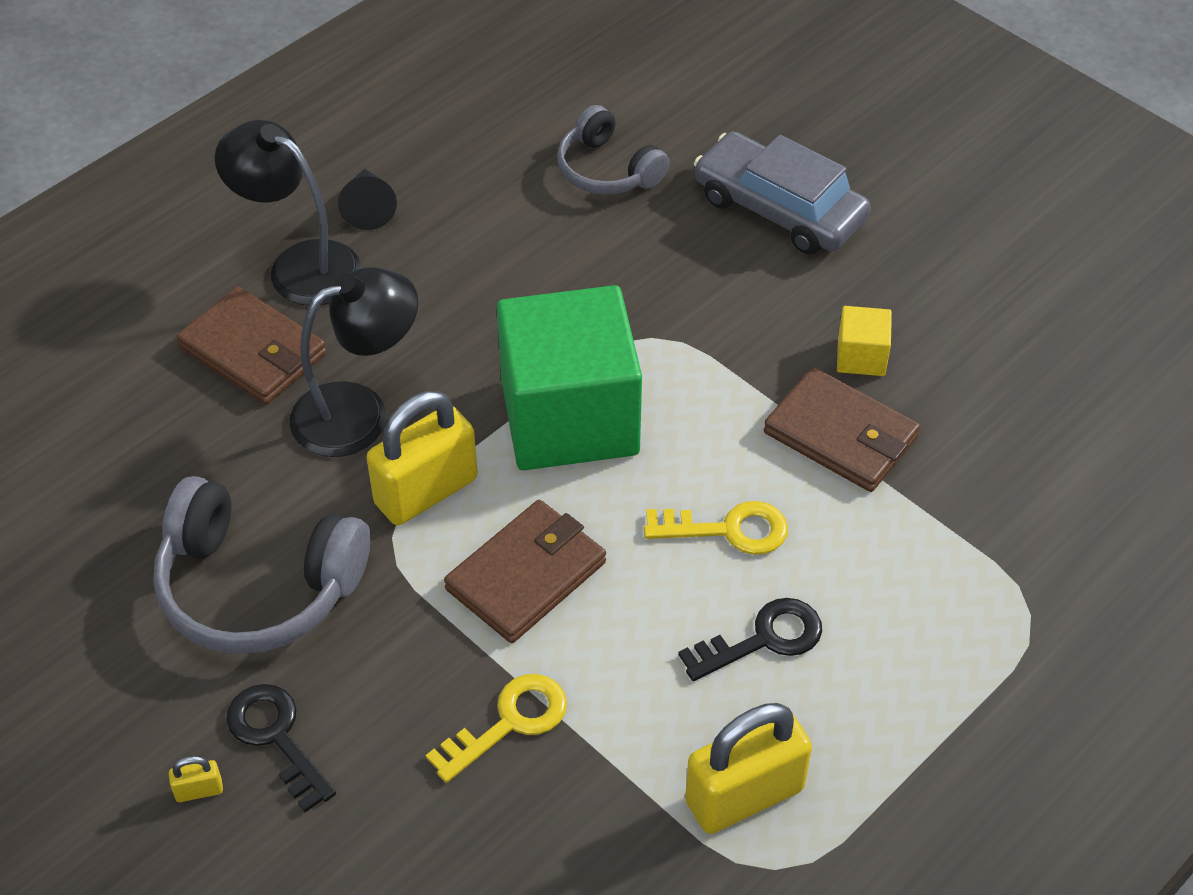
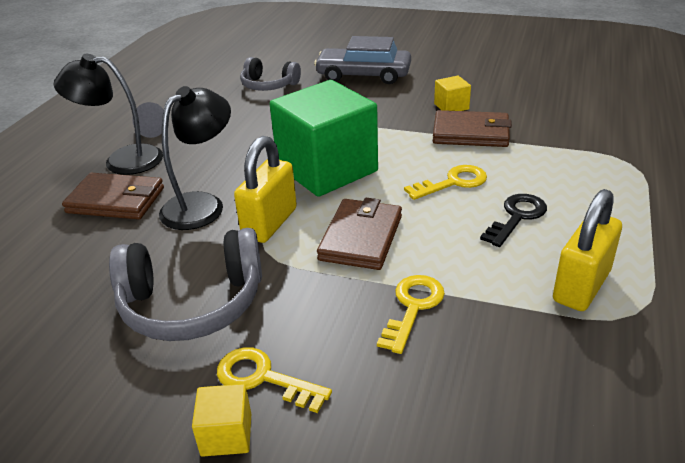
camera: 25 degrees left, 15 degrees down
yellow padlock [169,756,223,802] -> yellow cube [192,384,251,457]
black key [226,684,336,812] -> yellow key [217,347,332,413]
black cone [338,169,397,230] -> grey cone [132,102,164,138]

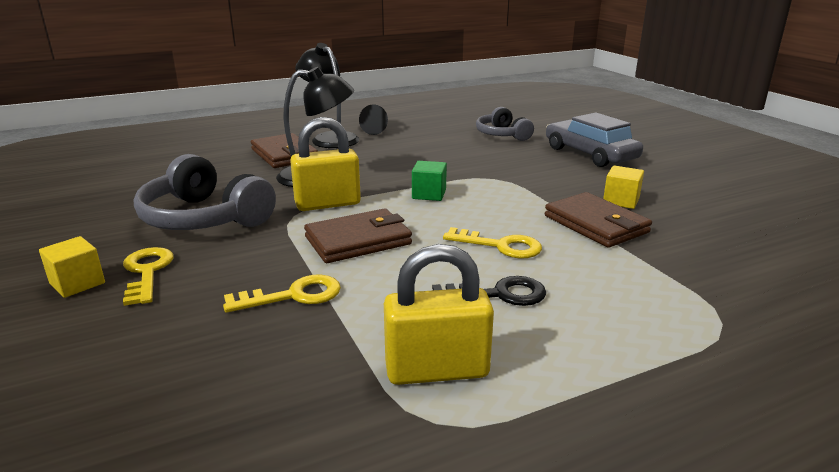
camera: 45 degrees right, 10 degrees down
grey cone [132,102,164,138] -> black cone [359,104,388,135]
green cube [270,80,378,197] -> green cube [412,161,447,201], size x0.41

